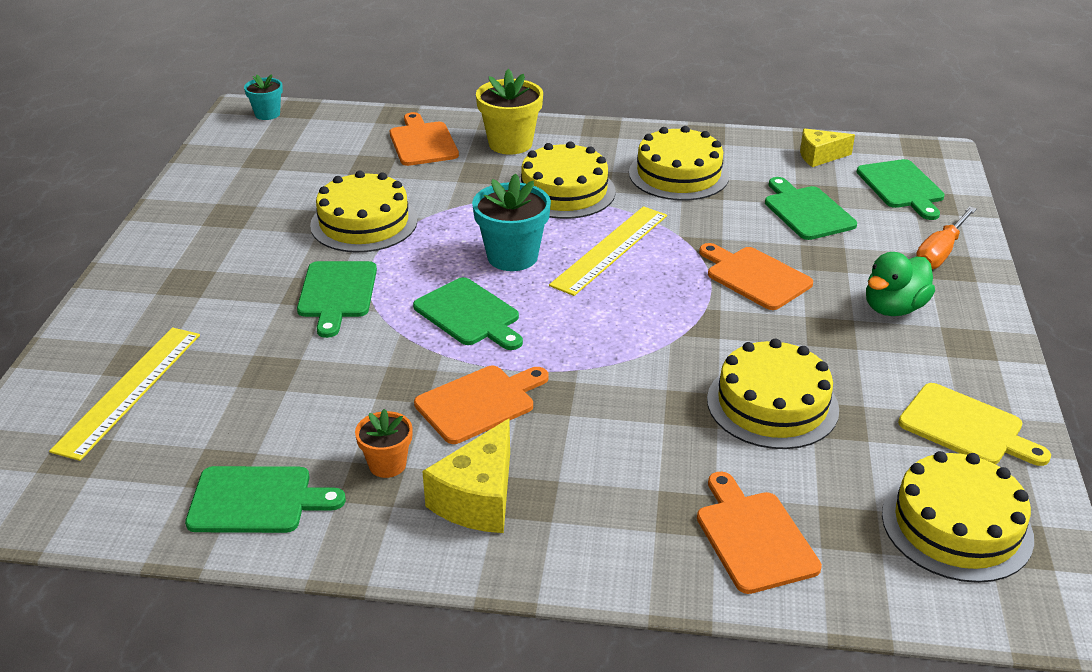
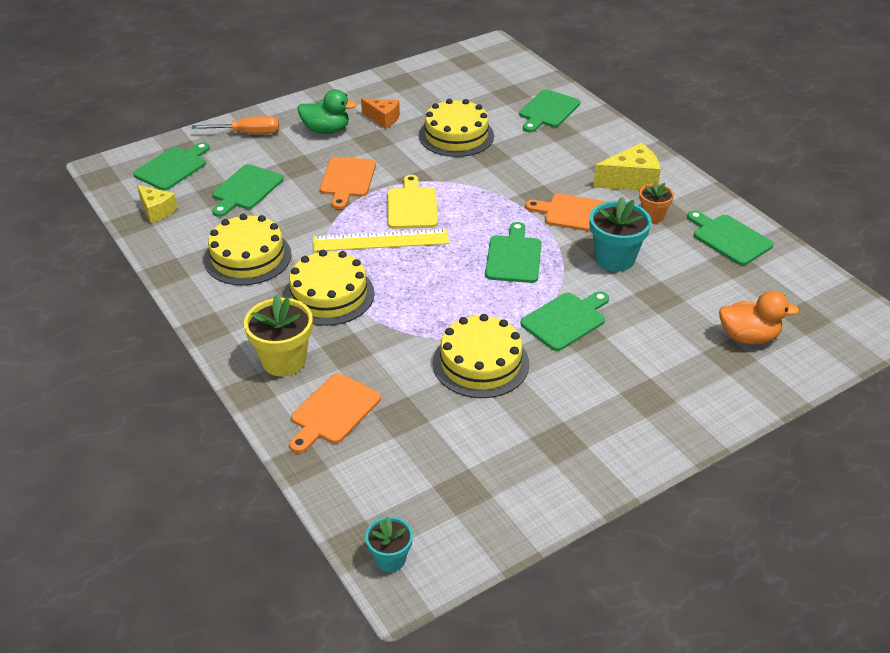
camera: 130 degrees left, 5 degrees up
yellow ruler [49,328,200,461] -> orange duck [719,291,799,344]
turquoise flower pot [472,173,551,271] -> turquoise flower pot moved to [590,197,651,271]
orange cutting board [697,472,822,594] -> green cutting board [519,89,580,132]
yellow cake [882,451,1034,583] -> none
yellow cutting board [898,383,1051,466] -> yellow cutting board moved to [387,175,438,229]
none -> orange cheese [361,98,400,129]

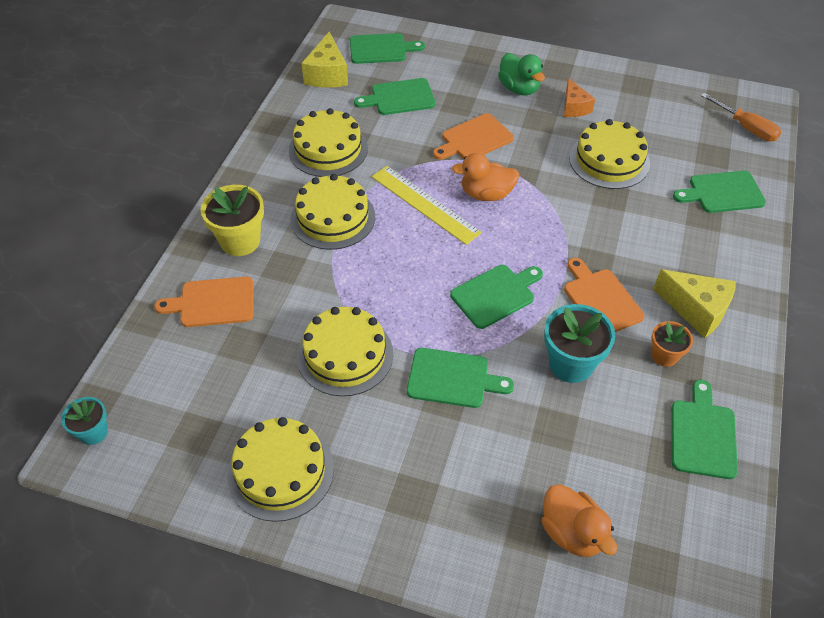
camera: 50 degrees right, 10 degrees up
yellow cheese [137,185,178,223] -> yellow cheese [301,32,348,88], size x1.51
orange screwdriver [192,116,279,134] -> orange screwdriver moved to [701,93,781,141]
yellow cutting board [387,175,438,229] -> orange duck [452,153,519,201]
none -> yellow cake [227,417,334,522]

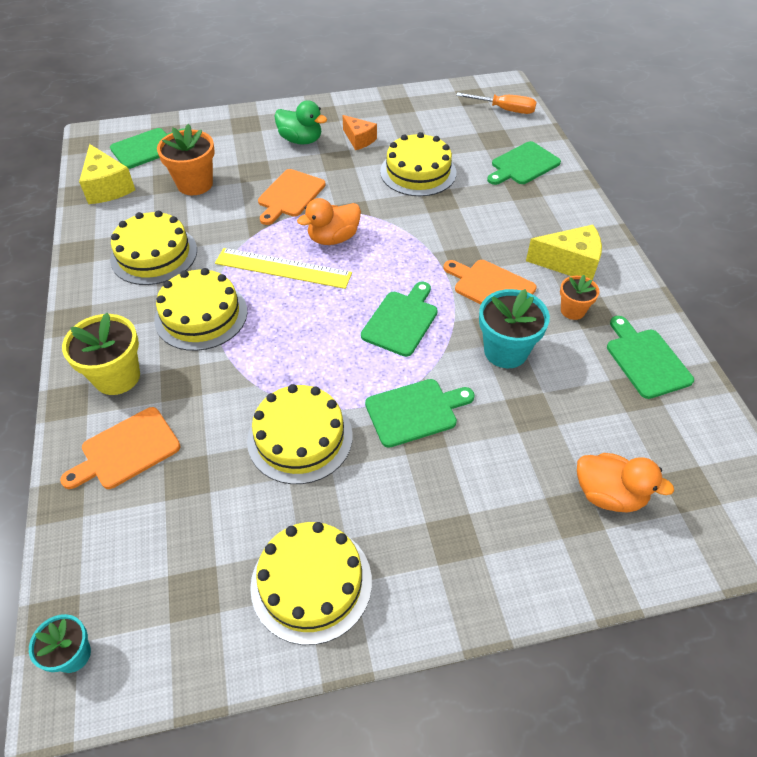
camera: 30 degrees left, 0 degrees up
green cutting board [354,78,435,115] -> orange flower pot [157,124,215,195]

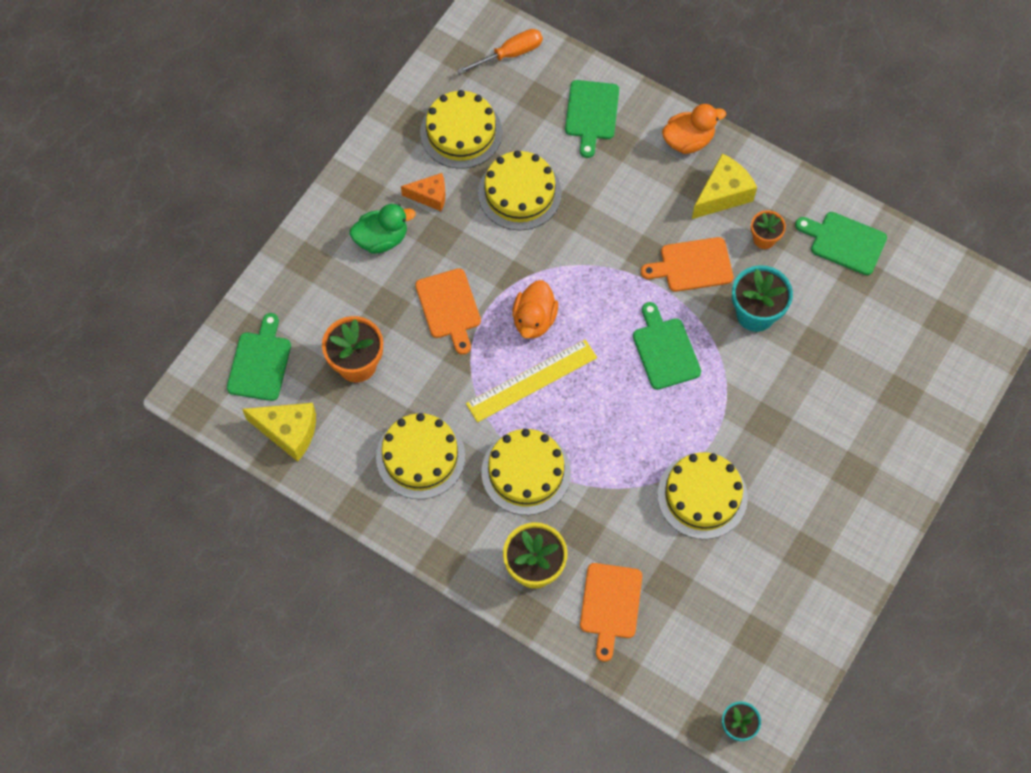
camera: 45 degrees left, 15 degrees up
yellow cake [250,522,372,645] -> yellow cake moved to [420,90,502,169]
green cutting board [365,379,475,448] -> none
orange duck [577,453,674,512] -> orange duck moved to [662,104,726,154]

